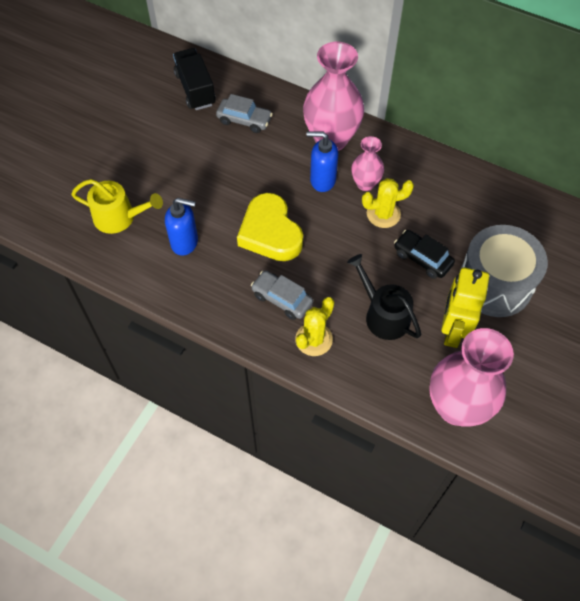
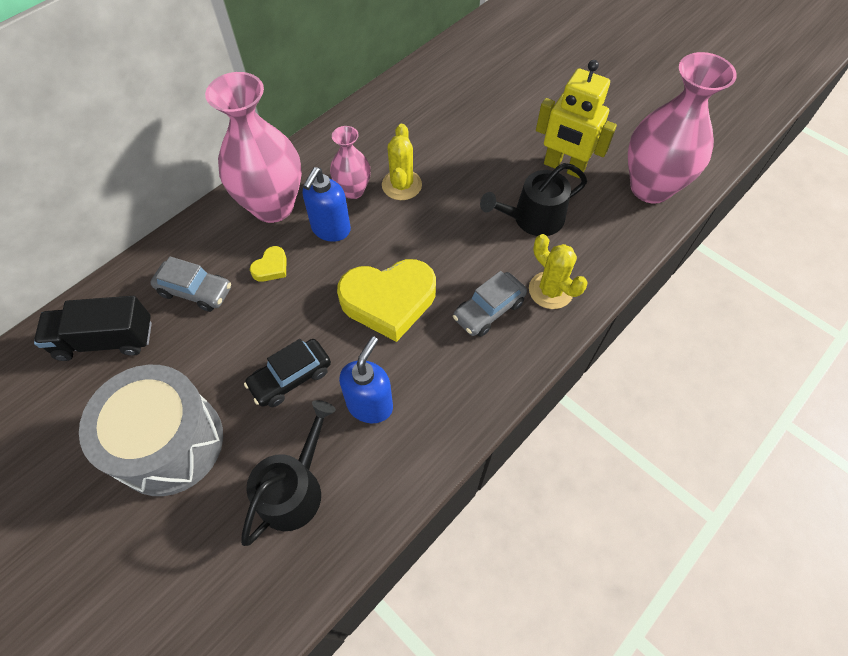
camera: 75 degrees left, 0 degrees up
yellow watering can [71,179,163,234] -> black watering can [241,400,336,546]
grey car [216,94,273,133] -> grey car turned 75 degrees clockwise [150,256,231,312]
black car [394,230,455,279] -> black car moved to [244,339,331,407]
grey drum [459,225,548,317] -> grey drum moved to [79,365,223,496]
none -> yellow heart [250,246,287,282]

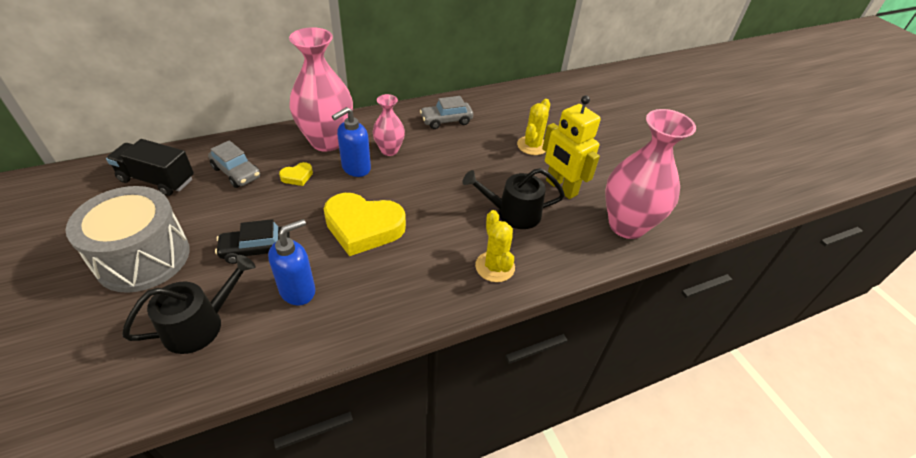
camera: 20 degrees right, 15 degrees down
yellow cactus [382,124,422,200] -> yellow cactus moved to [517,99,550,155]
grey car [453,271,527,337] -> grey car moved to [420,96,473,129]

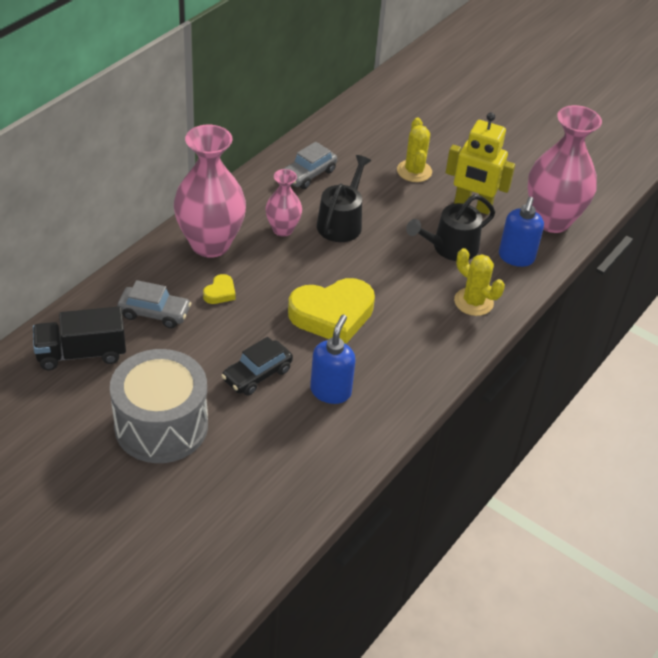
camera: 30 degrees left, 0 degrees up
black watering can [122,255,256,354] -> black watering can moved to [317,155,371,242]
blue soap dispenser [332,107,371,177] -> blue soap dispenser moved to [499,197,544,267]

